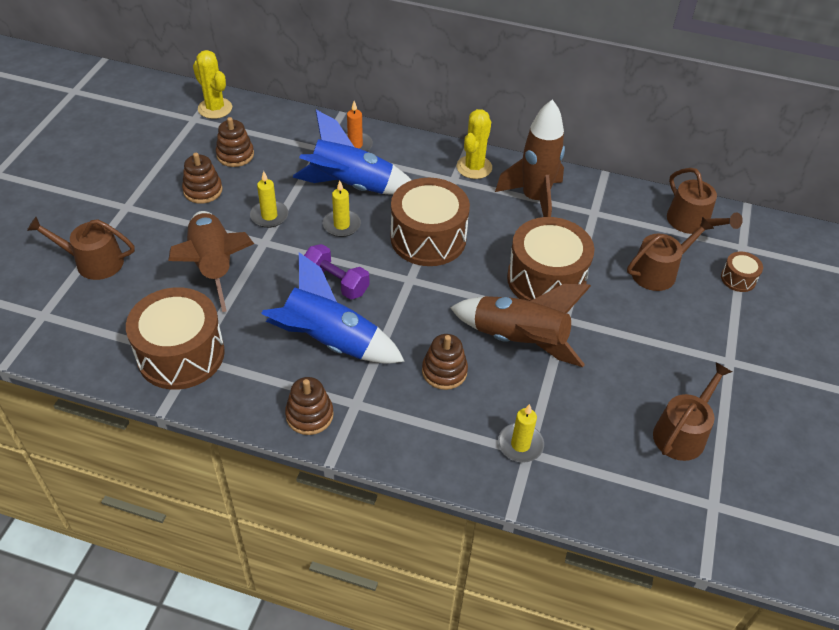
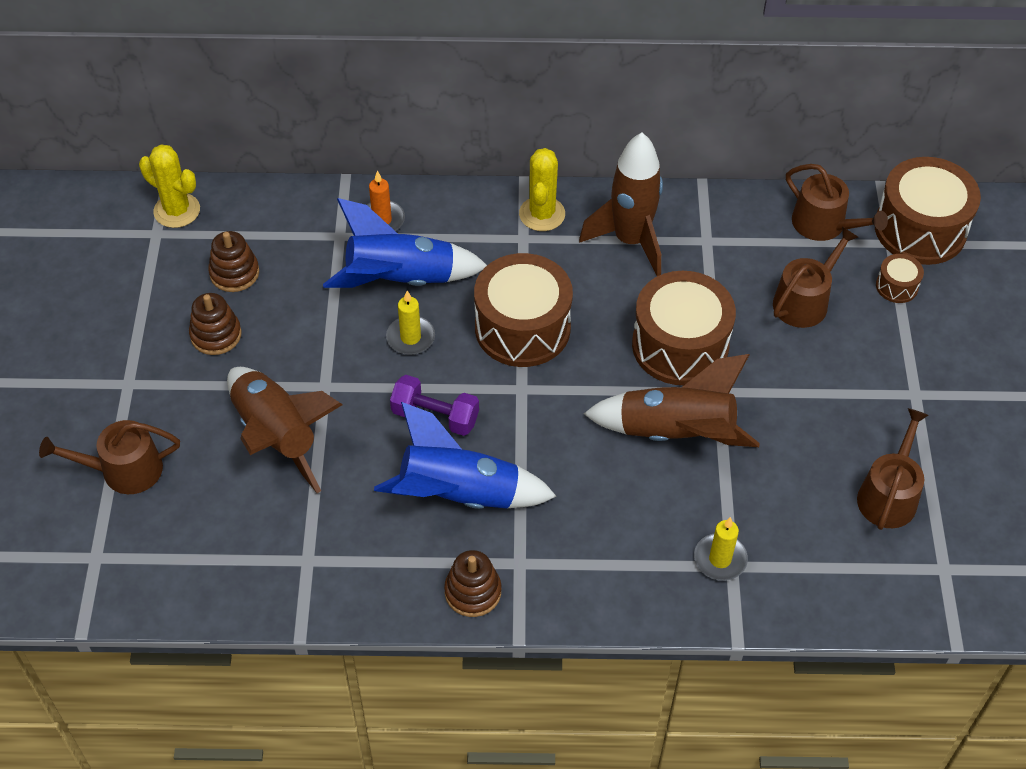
camera: 15 degrees left, 5 degrees up
brown drum [126,287,225,390] -> brown drum moved to [875,157,981,265]
yellow candle [250,171,288,228] -> none
brown stacking toy [422,334,468,390] -> none

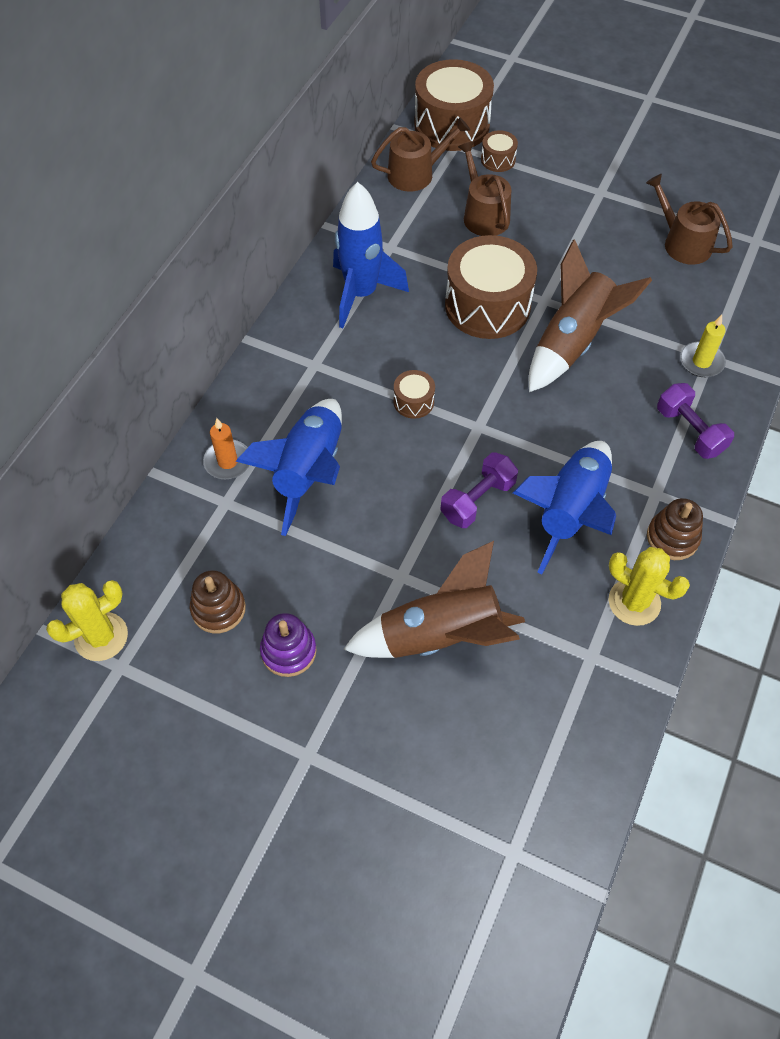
camera: 65 degrees left, 5 degrees up
brown watering can [39,420,180,494] -> none
brown stacking toy [189,293,241,355] -> purple stacking toy [260,613,317,677]
yellow candle [386,291,435,355] -> none
brown drum [474,253,573,367] -> brown drum [394,370,435,419], size x0.45
yellow cactus [519,148,565,231] -> yellow cactus moved to [609,547,690,626]
brown rocket [579,133,663,276] -> blue rocket [333,182,409,328]
none -> purple dumbbell [657,383,734,459]

